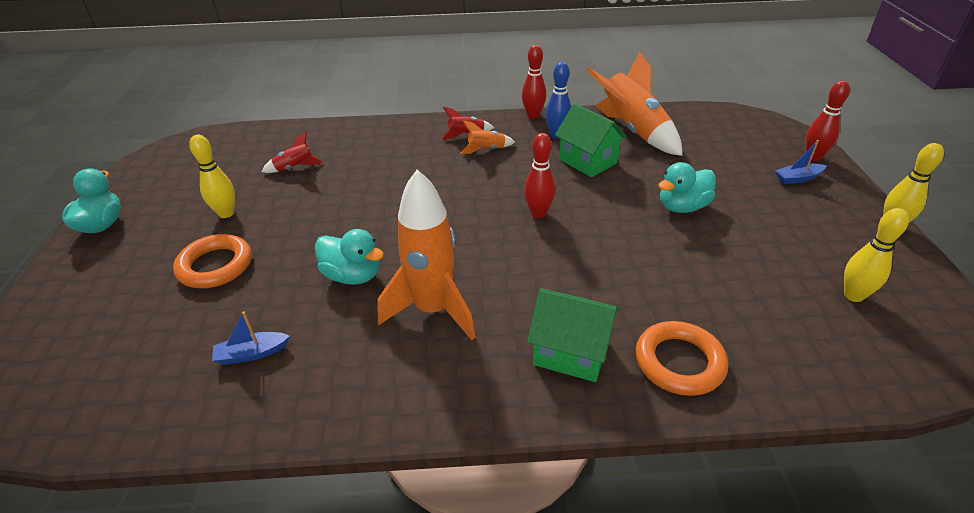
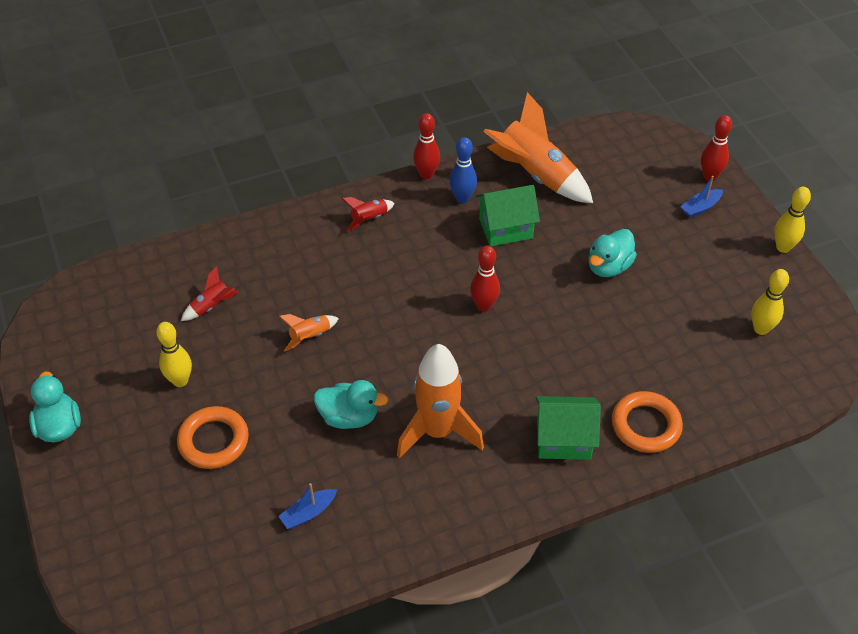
camera: 20 degrees left, 10 degrees up
orange rocket [461,120,515,154] -> orange rocket moved to [279,314,339,351]
green house [555,104,627,177] -> green house turned 45 degrees counterclockwise [476,185,540,246]

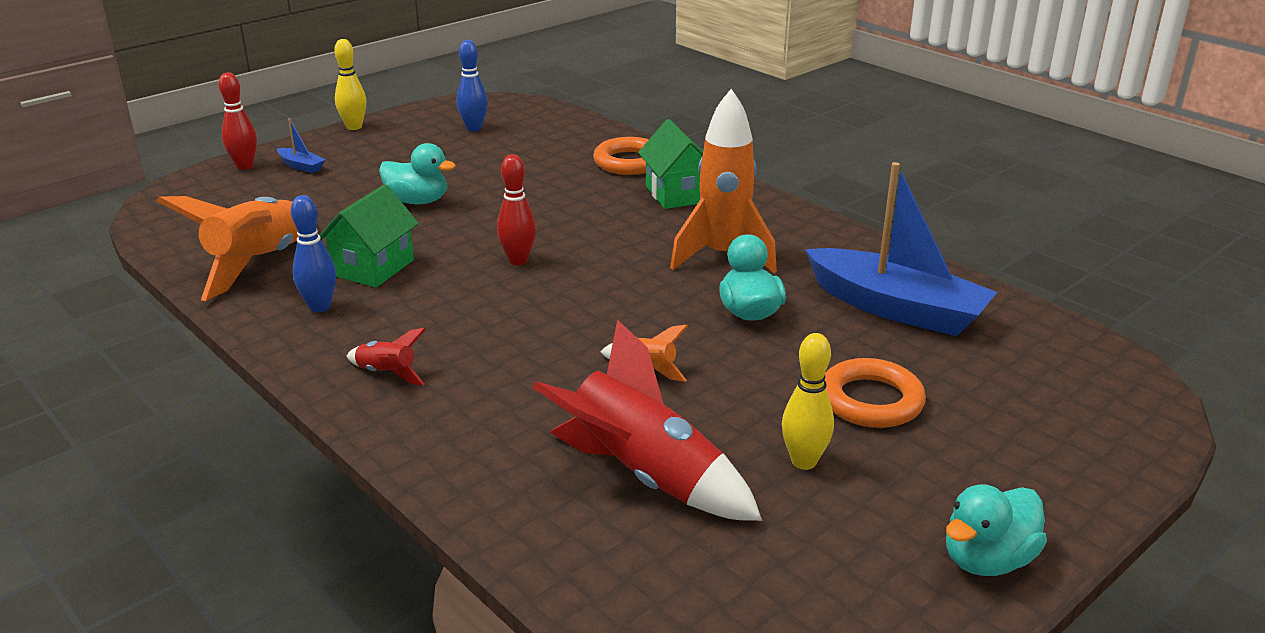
camera: 110 degrees left, 20 degrees down
red rocket [181,266,238,321] -> red rocket [532,320,762,521], size x2.18
blue boat [278,483,337,529] -> blue boat [805,162,997,336], size x2.46
red bowling pin [413,113,440,179] -> none
green house [476,185,540,246] -> green house turned 60 degrees clockwise [320,184,419,287]
yellow bowling pin [751,269,789,335] -> blue bowling pin [457,40,488,131]

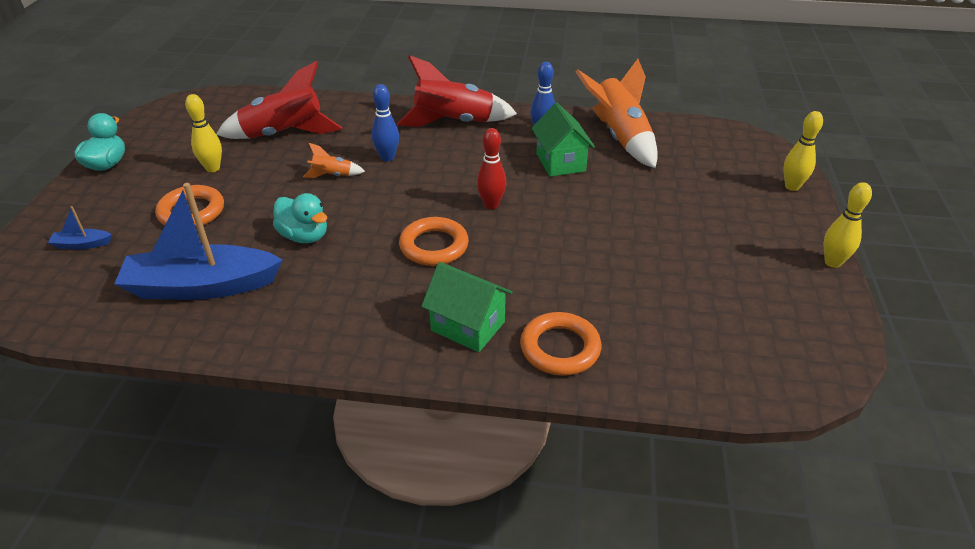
camera: 140 degrees right, 10 degrees up
red bowling pin [219,73,257,170] -> yellow bowling pin [783,111,823,191]
blue boat [277,118,325,173] -> blue boat moved to [48,206,112,249]
red rocket [347,328,426,385] -> red rocket [397,55,517,127], size x2.18
turquoise duck [379,143,456,204] -> none
blue bowling pin [457,40,488,131] -> blue bowling pin moved to [372,84,399,161]
orange rocket [670,89,777,273] -> none
none -> orange ring [399,217,469,266]

